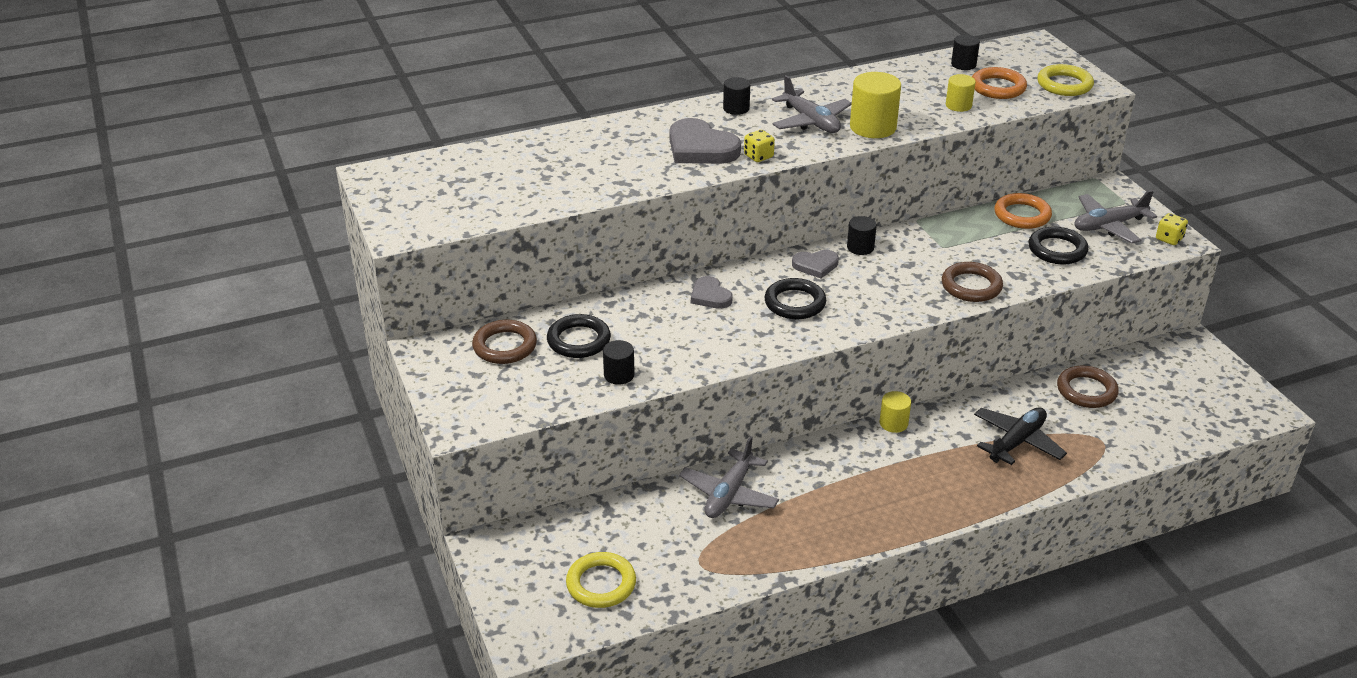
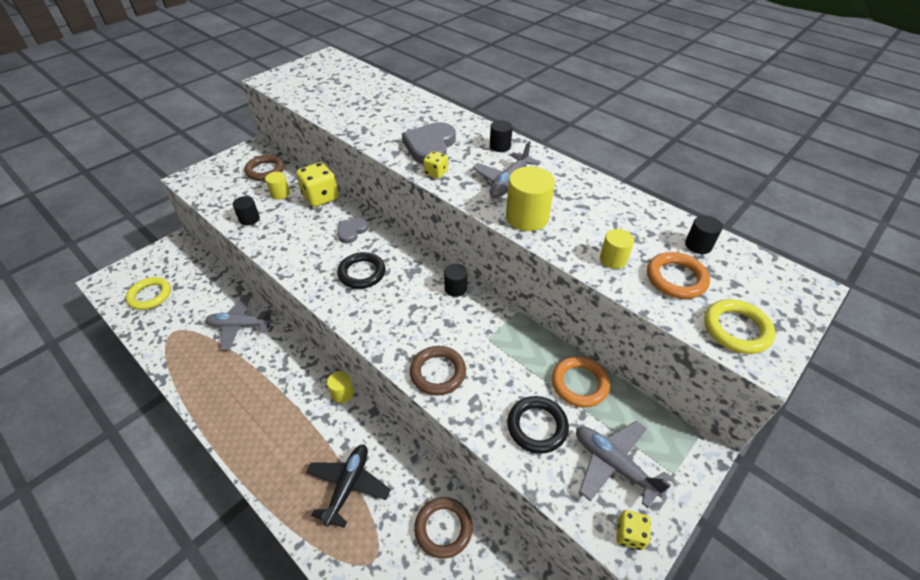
camera: 65 degrees right, 10 degrees up
black ring [547,314,611,358] -> yellow cylinder [265,172,290,200]
grey heart [792,250,839,278] -> none
black plane [974,408,1067,465] -> black plane turned 90 degrees counterclockwise [306,445,391,528]
none -> yellow dice [296,162,339,207]

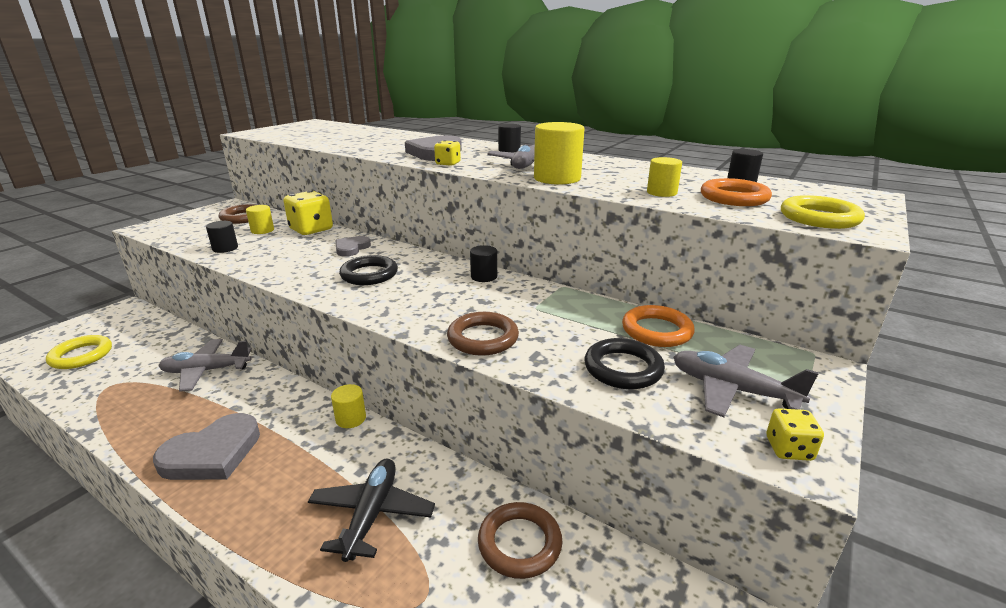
camera: 10 degrees left, 20 degrees down
none -> grey heart [153,413,260,480]

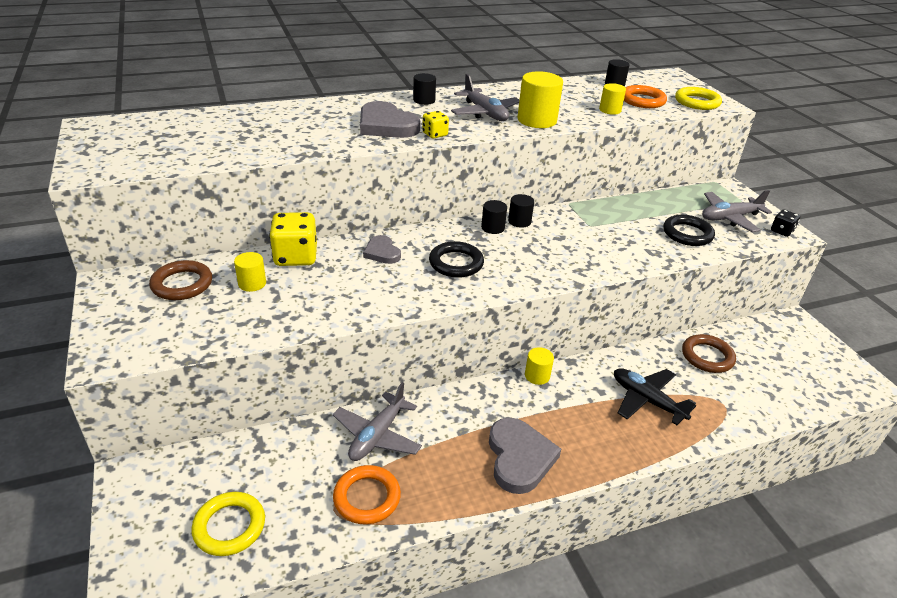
camera: 55 degrees left, 10 degrees up
black cylinder [206,221,238,253] -> black cylinder moved to [481,200,507,234]
brown ring [447,312,519,356] -> none
orange ring [622,305,695,347] -> orange ring moved to [333,465,401,524]
yellow dice [767,408,824,461] -> black dice [771,210,800,237]

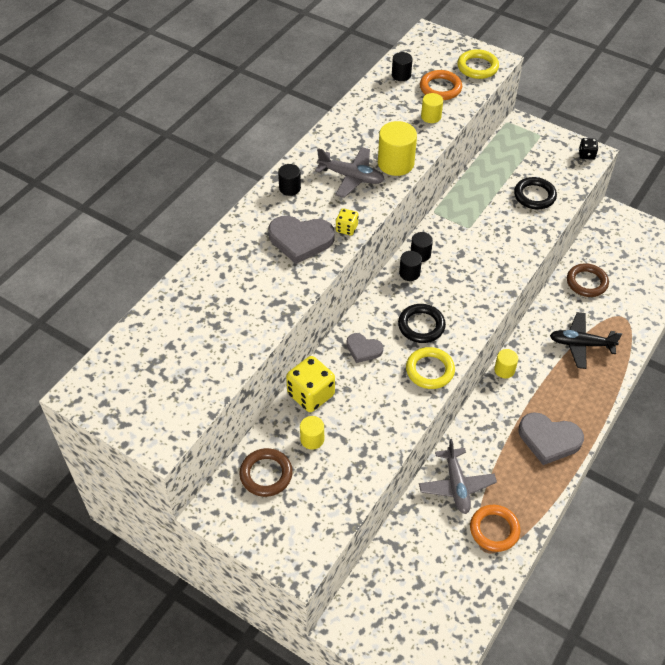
camera: 35 degrees left, 15 degrees up
yellow ring [191,492,265,556] -> yellow ring moved to [406,347,455,389]
grey heart [489,418,561,494] -> grey heart turned 150 degrees clockwise [519,412,584,465]
grey plane [702,190,772,232] -> none

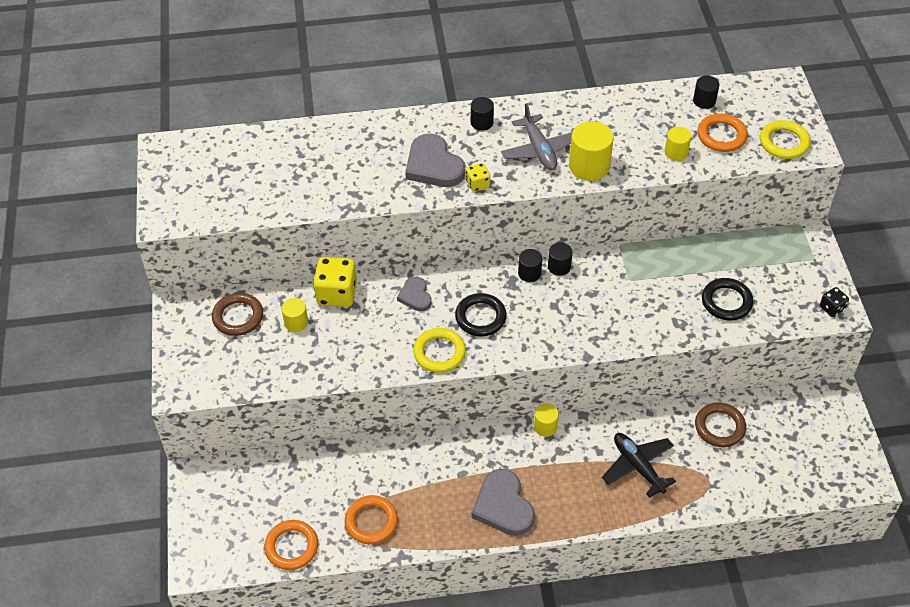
camera: 50 degrees right, 0 degrees up
grey plane [419,439,497,514] -> none
none -> orange ring [264,520,318,570]

